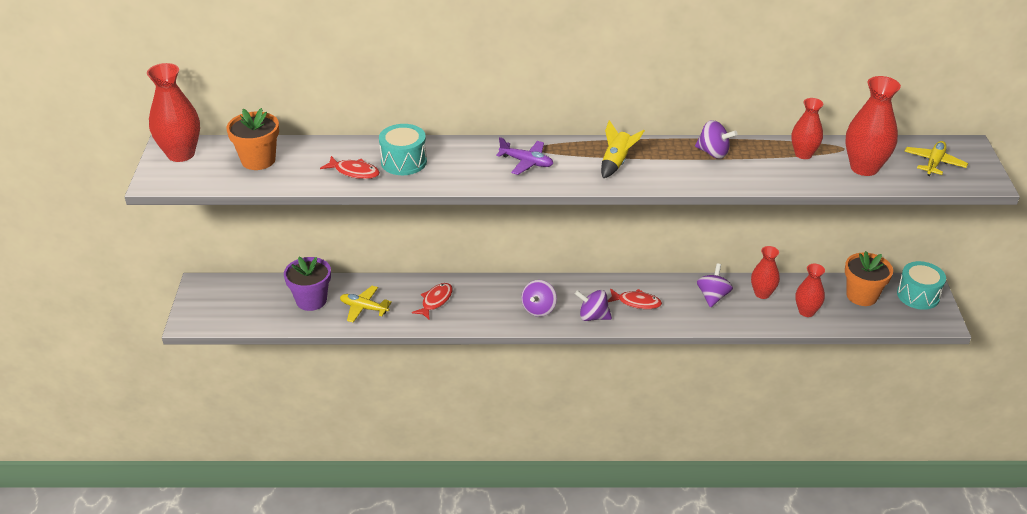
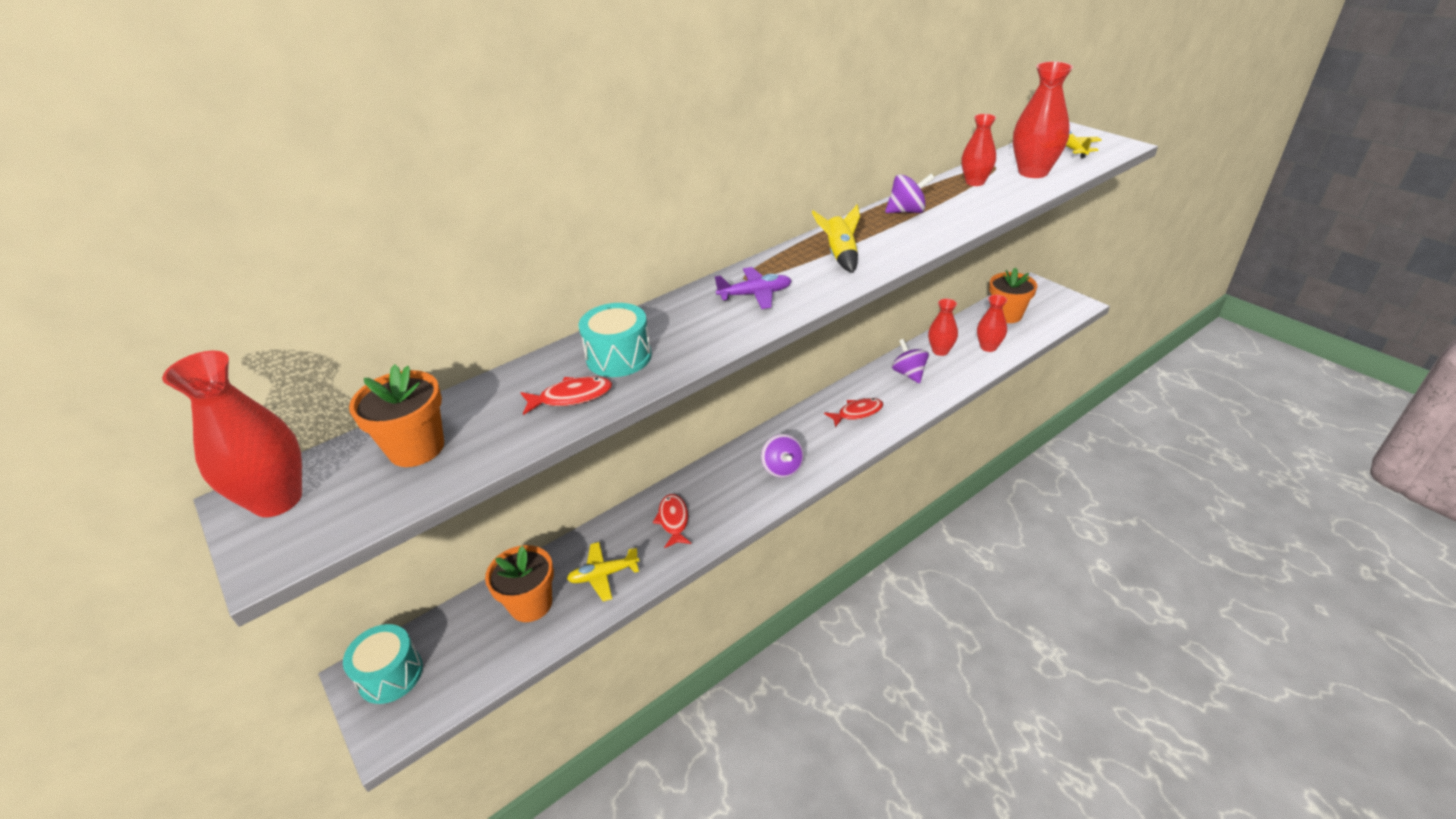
camera: 35 degrees left, 0 degrees up
purple flower pot [284,257,331,311] -> orange flower pot [485,545,554,622]
purple spinning top [575,290,612,321] -> none
turquoise drum [897,261,946,310] -> turquoise drum moved to [343,624,423,704]

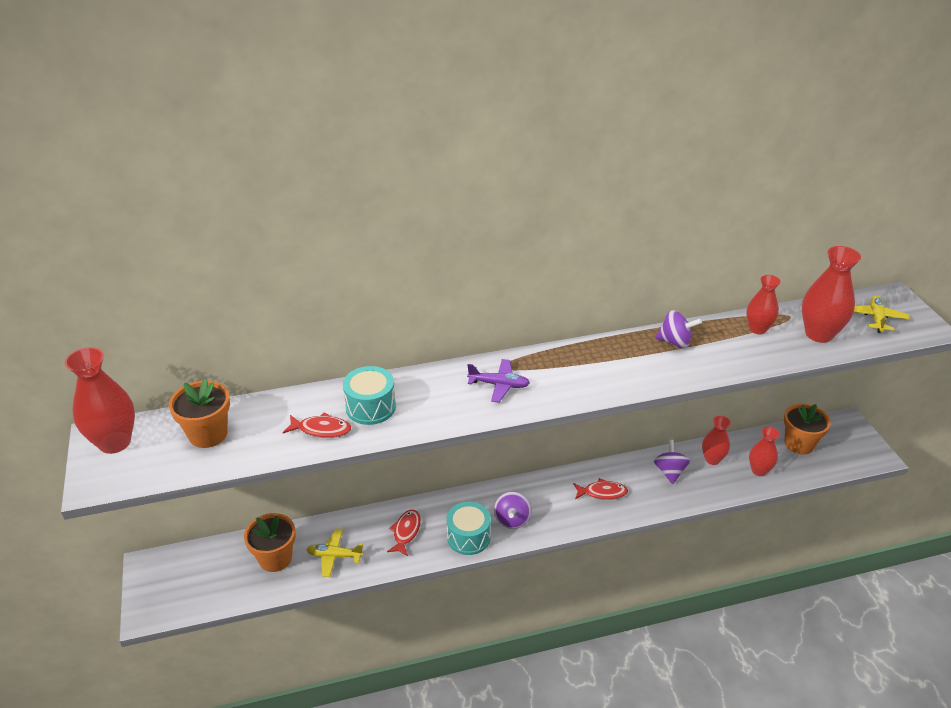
camera: 20 degrees right, 0 degrees up
turquoise drum [343,624,423,704] -> turquoise drum moved to [446,502,491,555]
yellow rocket [812,205,860,273] -> none

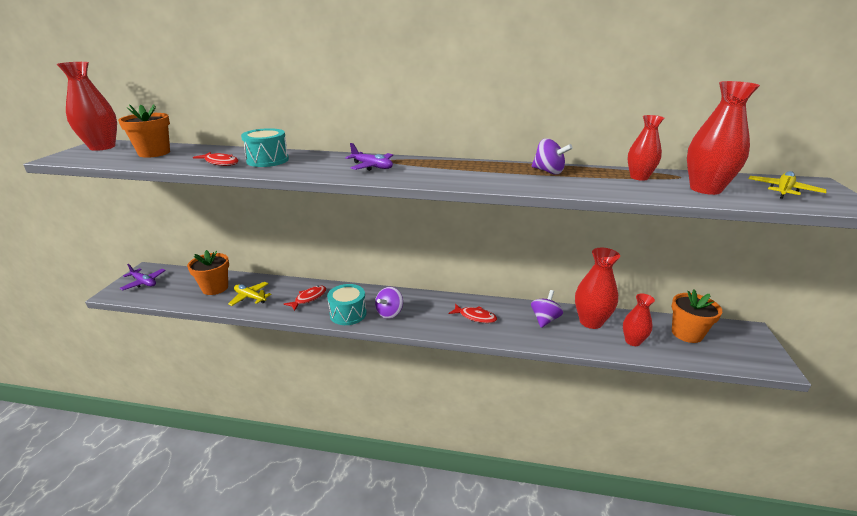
camera: 25 degrees right, 10 degrees down
red vase [702,416,731,465] -> red vase [575,248,620,329], size x1.58
none -> purple plane [120,264,166,290]

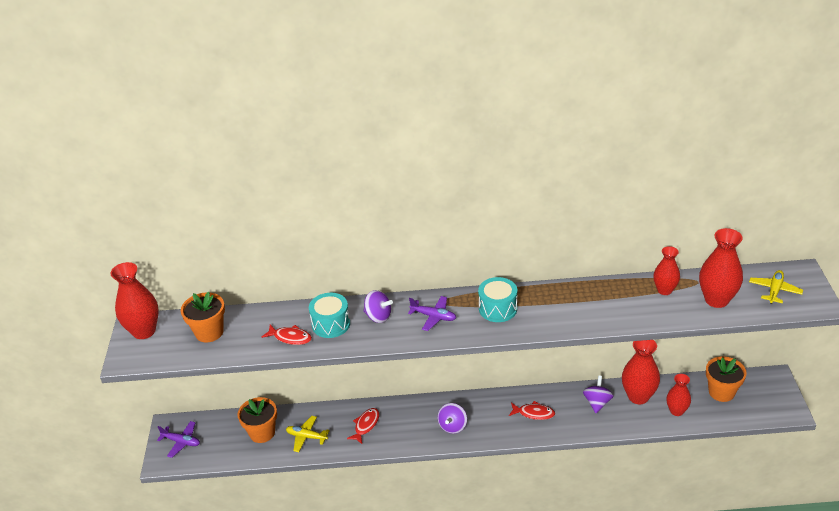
camera: 10 degrees left, 10 degrees up
turquoise drum [327,284,367,325] -> turquoise drum moved to [478,277,517,322]
purple spinning top [532,138,573,175] -> purple spinning top moved to [363,290,393,323]

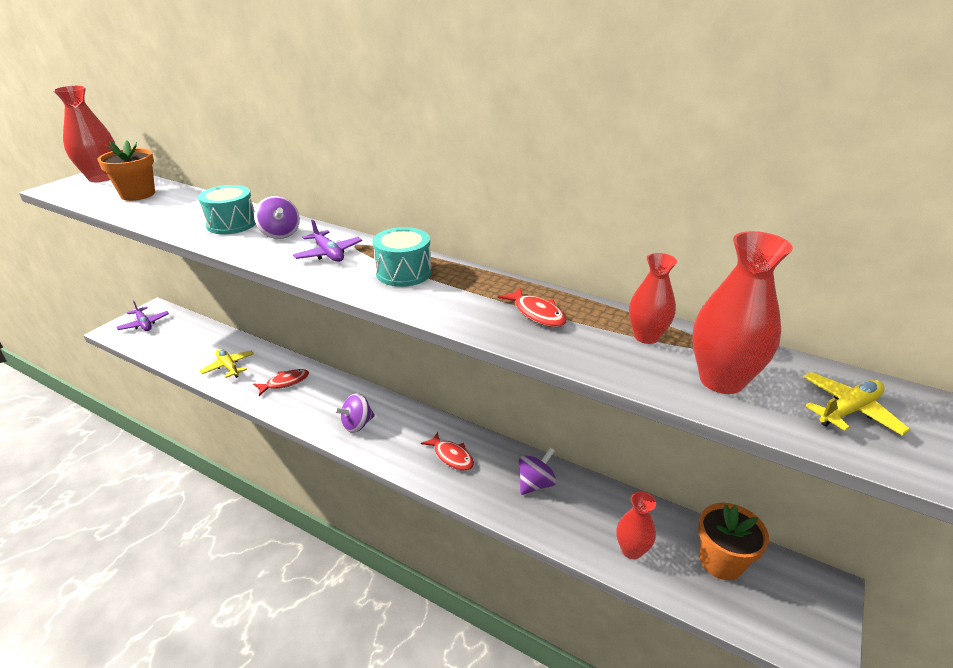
camera: 30 degrees right, 5 degrees down
orange flower pot [237,397,277,443] -> none
red fish [262,325,312,345] -> red fish moved to [498,287,567,327]
red vase [622,340,660,404] -> none

